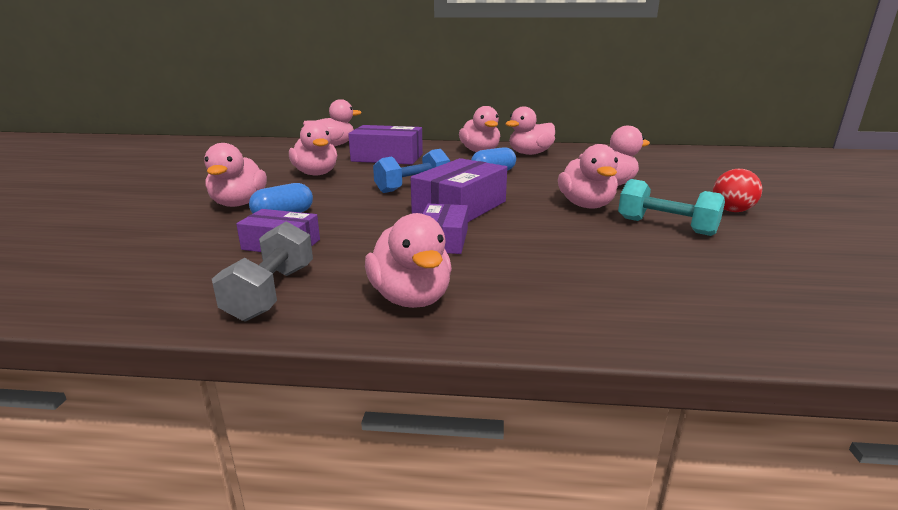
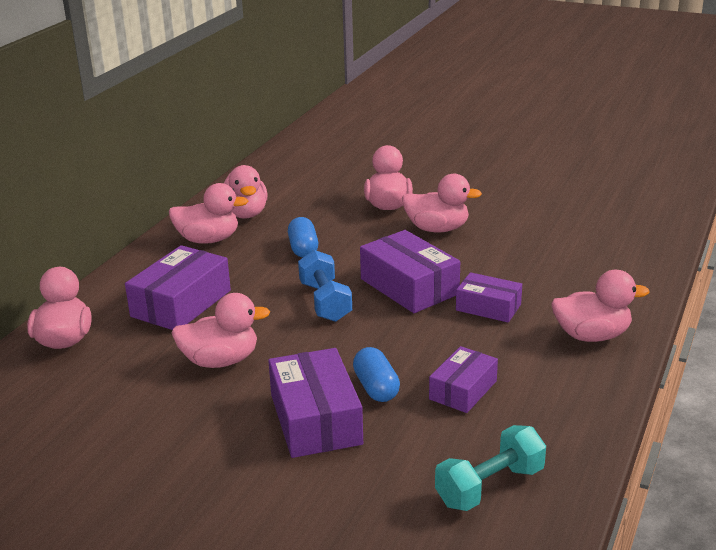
camera: 70 degrees left, 5 degrees up
pink duck [204,143,267,207] -> purple box [268,348,363,458]
grey dumbbell [212,221,313,322] -> none
turquoise dumbbell [618,179,725,236] -> turquoise dumbbell moved to [435,425,546,511]
red ball [713,169,762,212] -> none

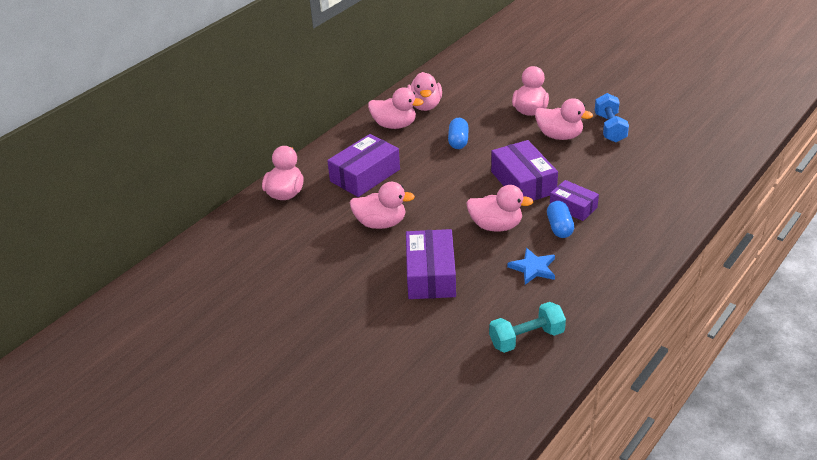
camera: 15 degrees right, 10 degrees up
blue dumbbell [298,250,352,322] -> blue dumbbell moved to [595,93,629,143]
blue capsule [353,347,400,402] -> blue capsule moved to [547,201,574,238]
purple box [429,346,498,413] -> blue star [507,248,555,285]
pink duck [551,270,650,342] -> pink duck moved to [466,185,533,231]

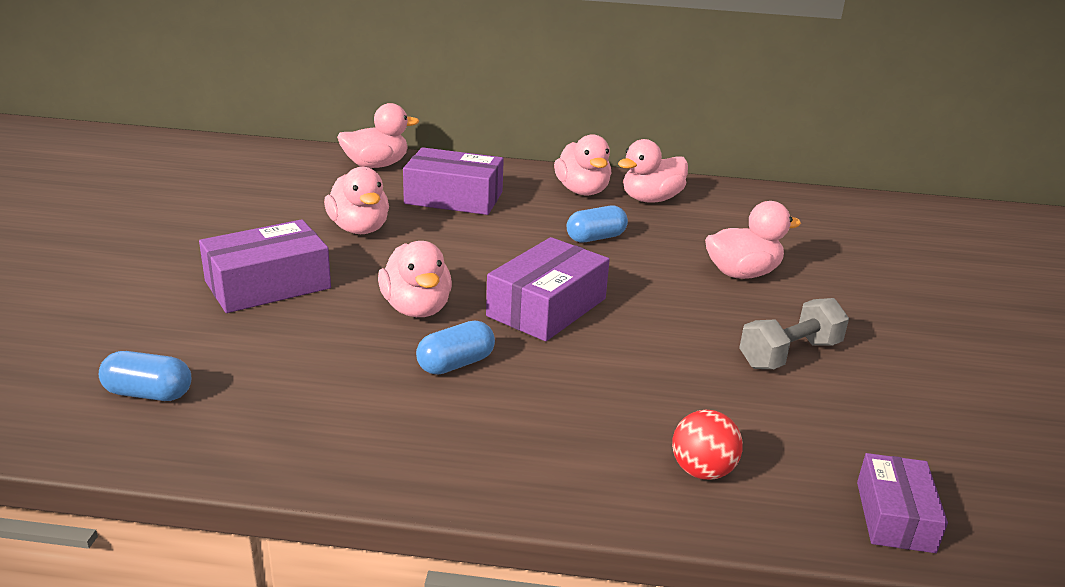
camera: 55 degrees right, 10 degrees down
turquoise dumbbell [489,302,566,353] -> blue capsule [99,351,191,401]
blue star [507,248,555,285] -> none
pink duck [535,98,593,140] -> none
purple box [550,180,599,221] -> purple box moved to [857,453,948,553]
blue dumbbell [595,93,629,143] -> grey dumbbell [739,298,849,369]
none -> red ball [672,410,743,480]

